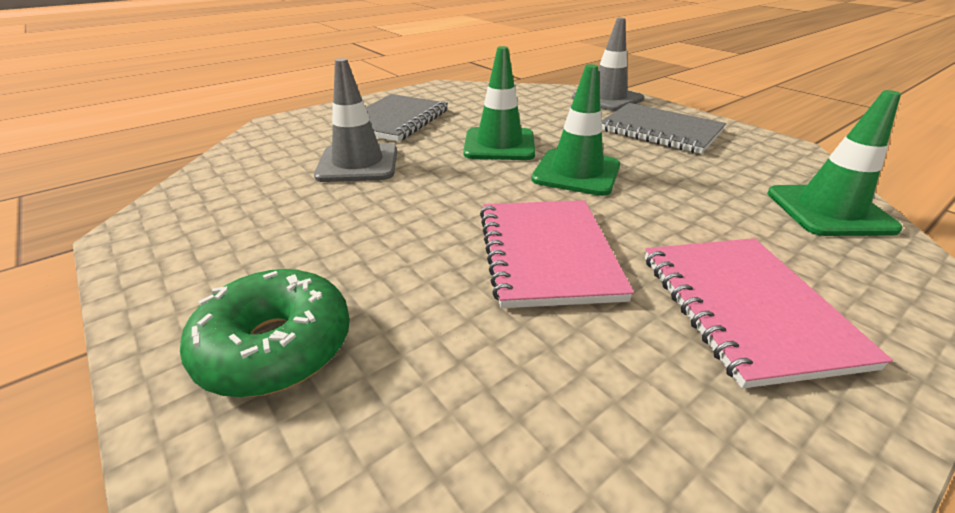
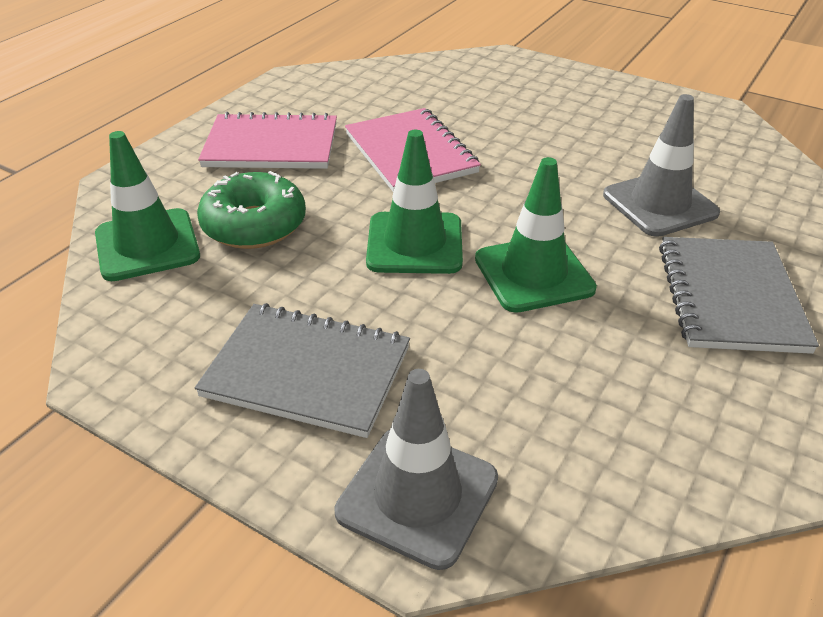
camera: 160 degrees right, 5 degrees up
green donut [180,269,350,397] -> green donut moved to [197,171,306,249]
pink notebook [645,238,893,389] -> pink notebook turned 60 degrees counterclockwise [198,112,337,169]

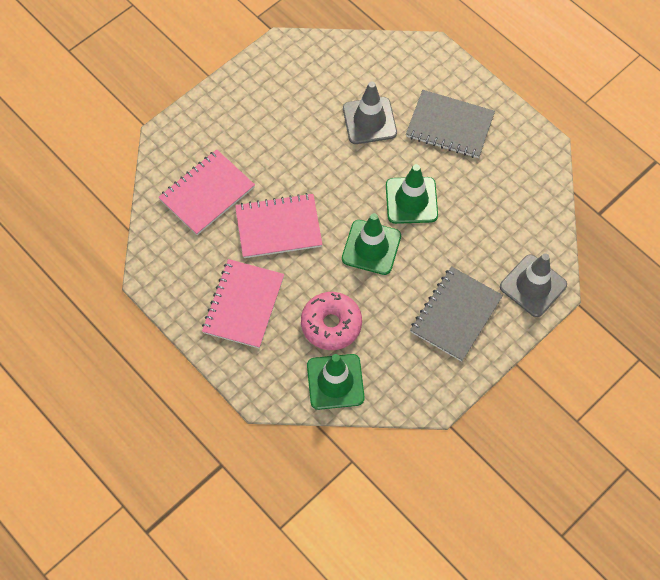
camera: 75 degrees left, 25 degrees up
green donut [197,171,306,249] -> pink donut [301,292,362,350]
none -> pink notebook [158,149,255,235]

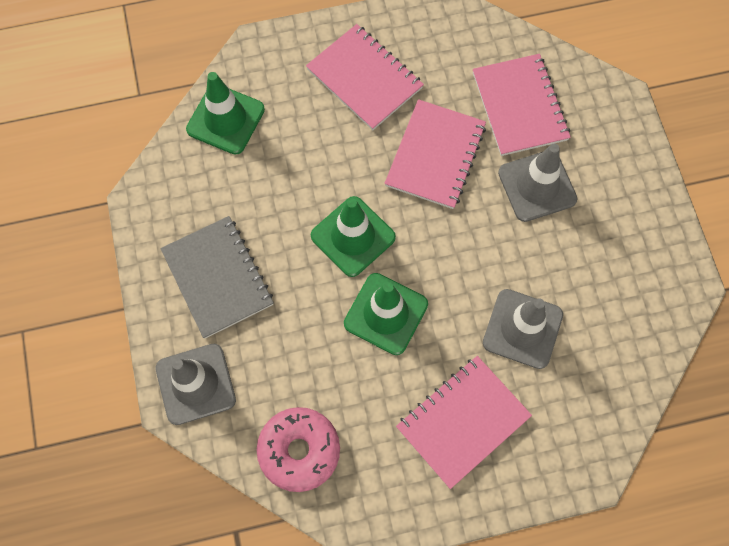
camera: 120 degrees right, 5 degrees up
pink donut [301,292,362,350] -> pink donut moved to [257,407,340,492]
grey notebook [406,90,495,158] -> pink notebook [396,356,532,489]
none -> grey traffic cone [498,144,577,222]

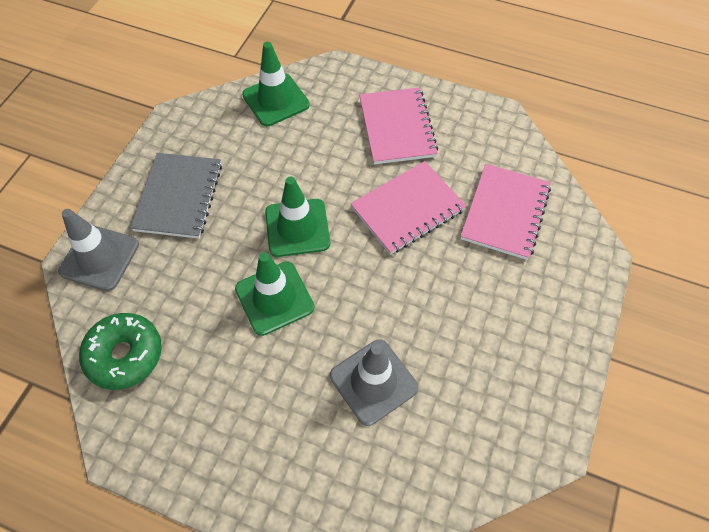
camera: 35 degrees right, 10 degrees down
pink donut [257,407,340,492] -> green donut [79,313,162,390]
pink notebook [396,356,532,489] -> none
grey traffic cone [498,144,577,222] -> none

